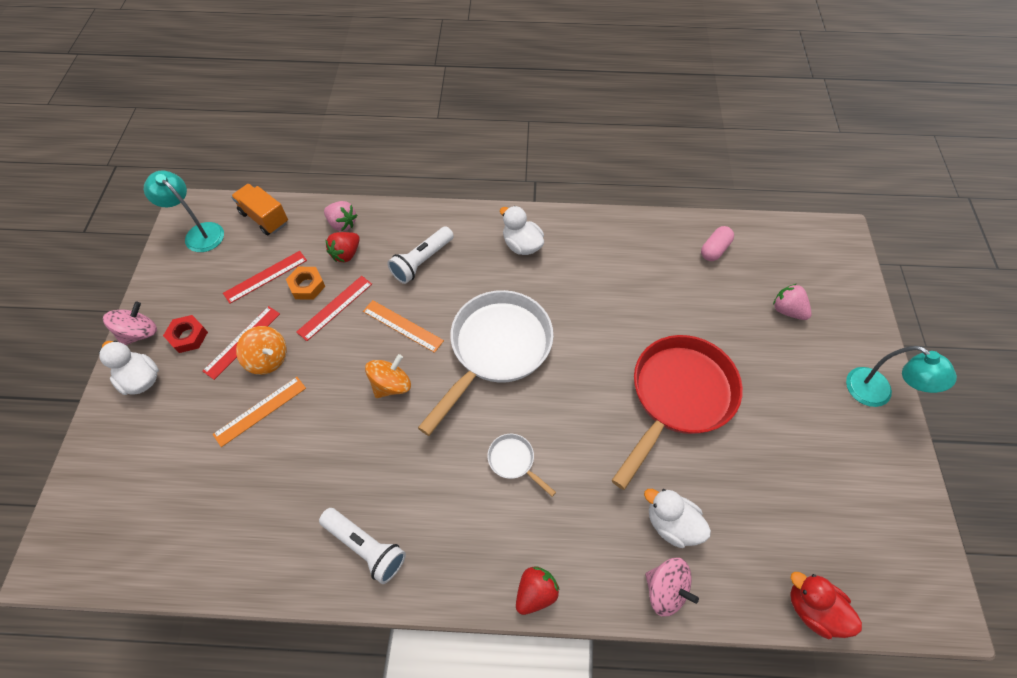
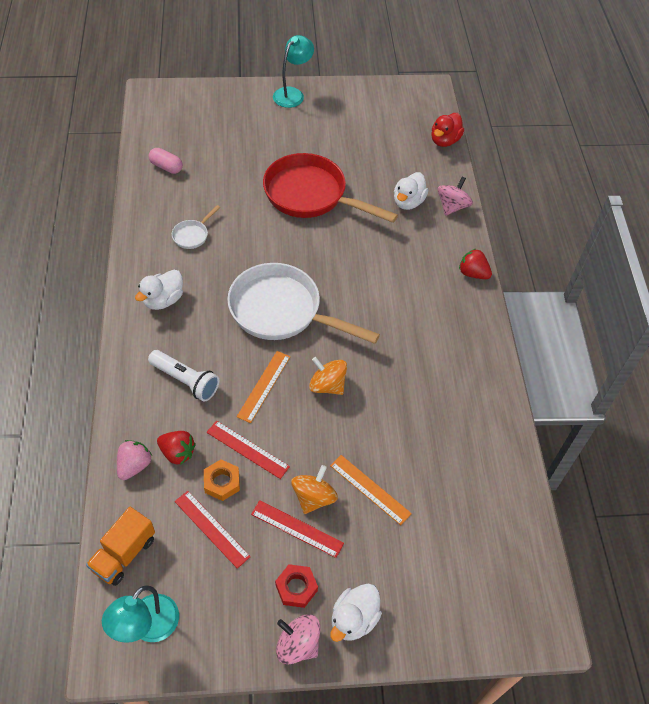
camera: 100 degrees left, 5 degrees down
white flashlight [319,508,406,584] -> none
white pan [487,434,556,497] -> white pan moved to [172,205,220,249]
pink strawberry [773,284,812,320] -> none

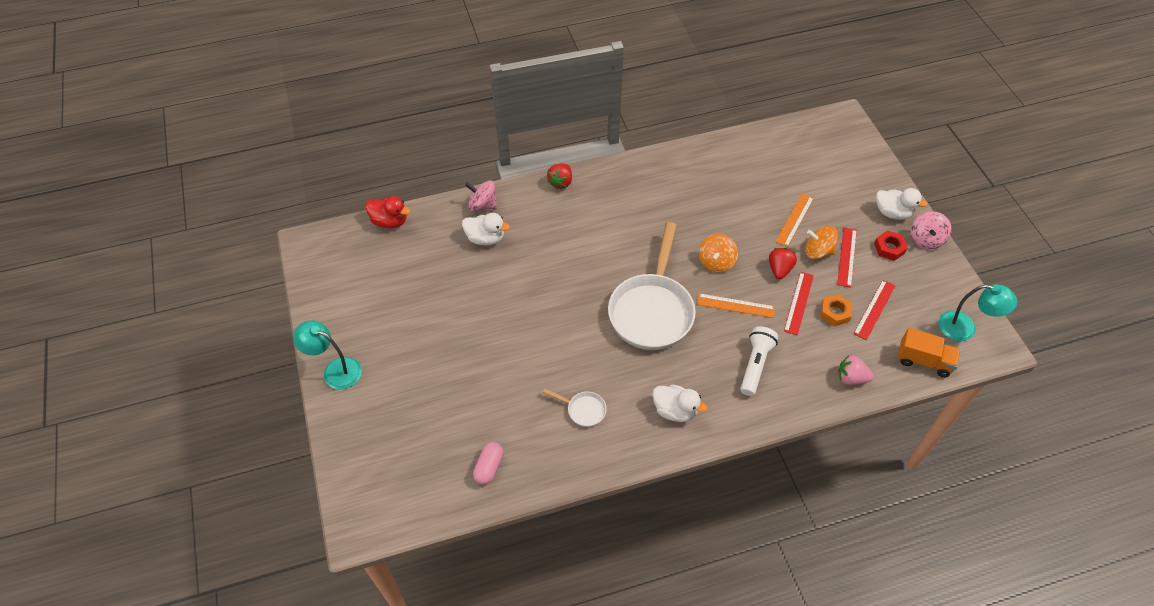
camera: 100 degrees left, 0 degrees up
red strawberry [157,431,196,465] -> red strawberry moved to [769,248,797,279]
red pan [263,153,398,223] -> none

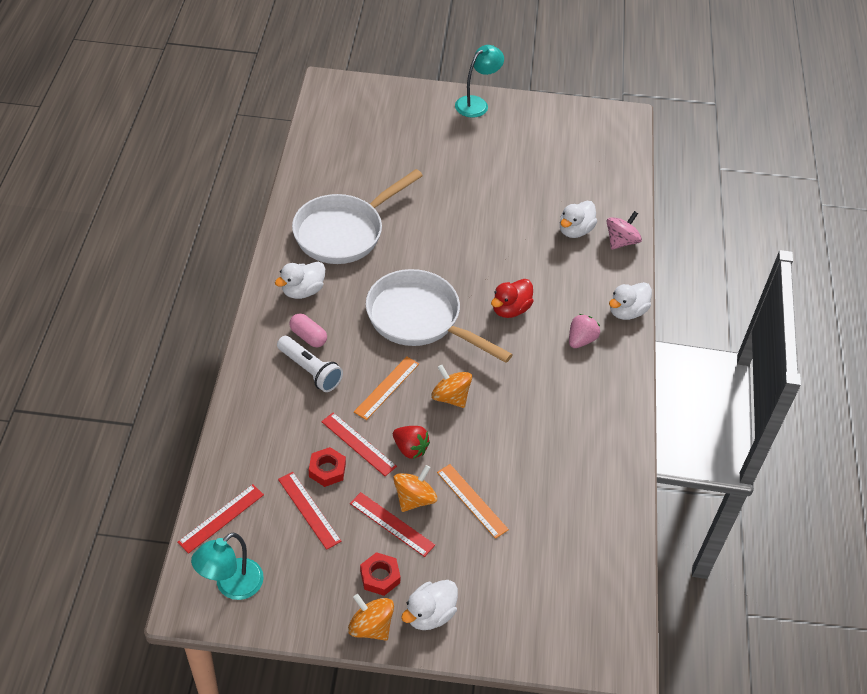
camera: 110 degrees right, 5 degrees down
red duck [365,196,411,228] -> red duck moved to [491,279,534,318]
pink capsule [473,442,503,485] -> pink capsule moved to [289,314,327,347]
white pan [543,389,607,427] -> white pan [292,169,423,264], size x2.41
red strawberry [547,163,572,189] -> white duck [609,282,652,320]
orange nut [820,294,852,327] -> red nut [309,447,346,487]
pink strawberry [838,355,874,385] -> pink strawberry moved to [569,314,600,348]
orange truck [898,328,961,377] -> red ruler [177,484,264,554]
pink spinning top [911,211,952,250] -> orange spinning top [348,594,394,641]

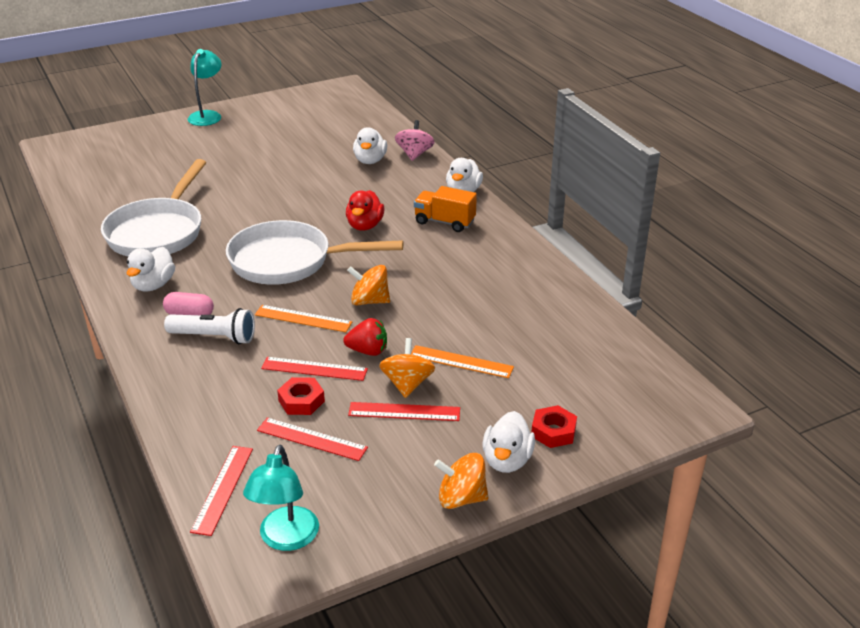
camera: 30 degrees left, 15 degrees down
orange ruler [354,356,419,420] -> orange ruler turned 75 degrees counterclockwise [255,305,352,332]
red nut [360,552,401,596] -> red nut moved to [531,405,577,448]
pink strawberry [569,314,600,348] -> orange truck [414,186,477,232]

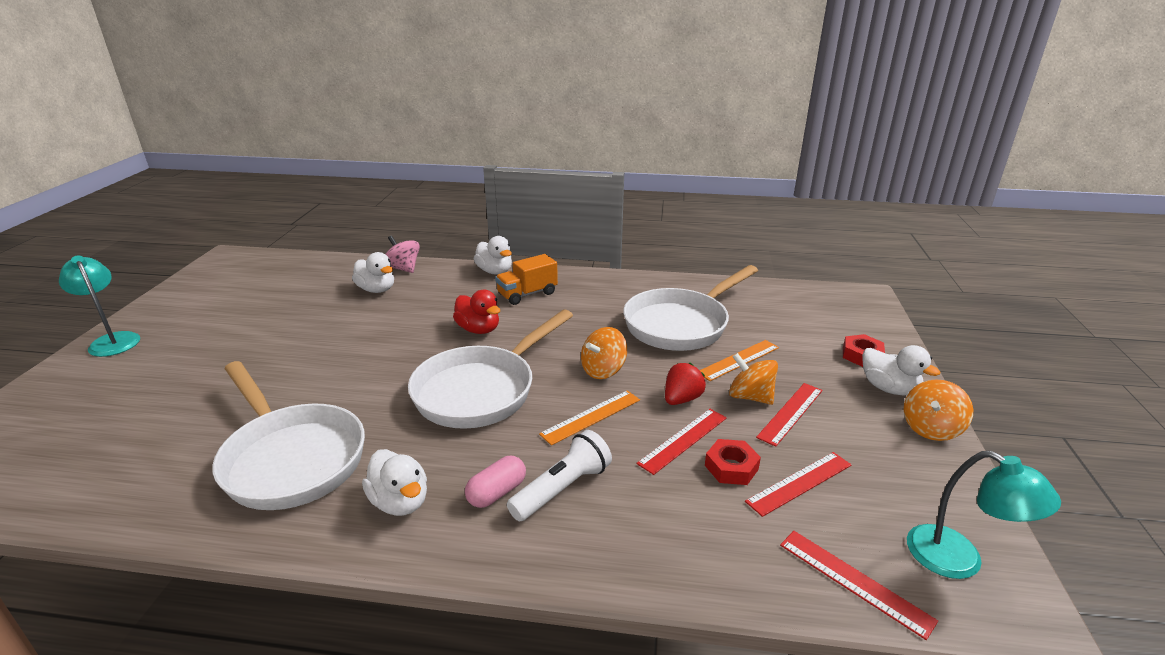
camera: 55 degrees left, 5 degrees down
none -> white pan [623,265,758,351]

